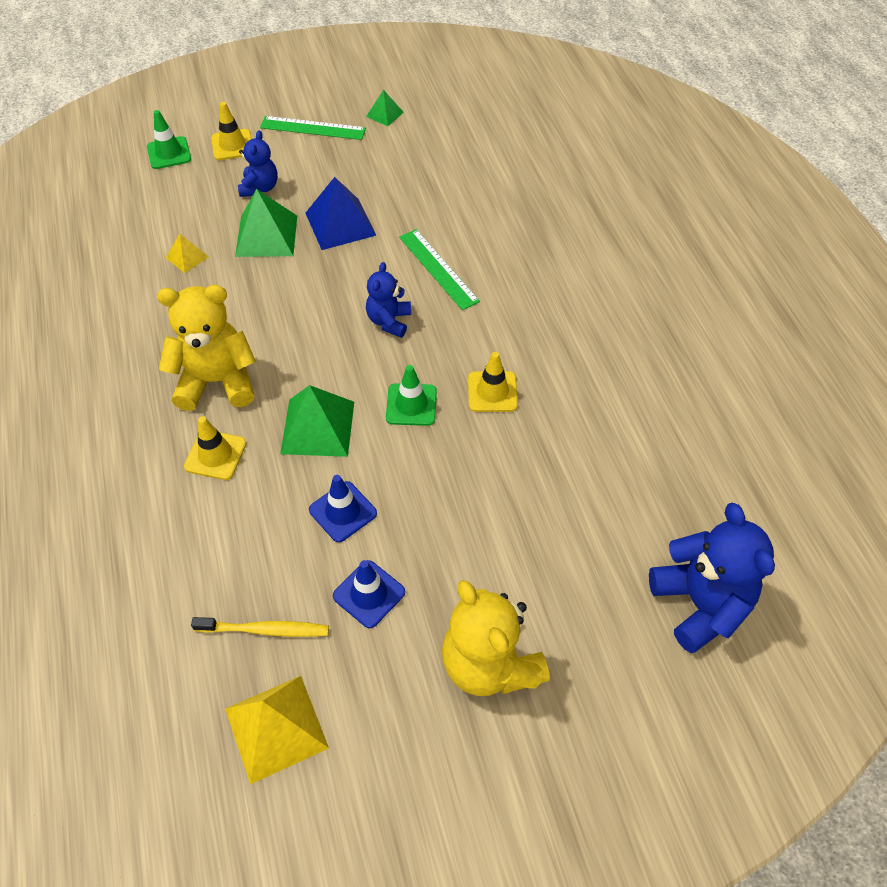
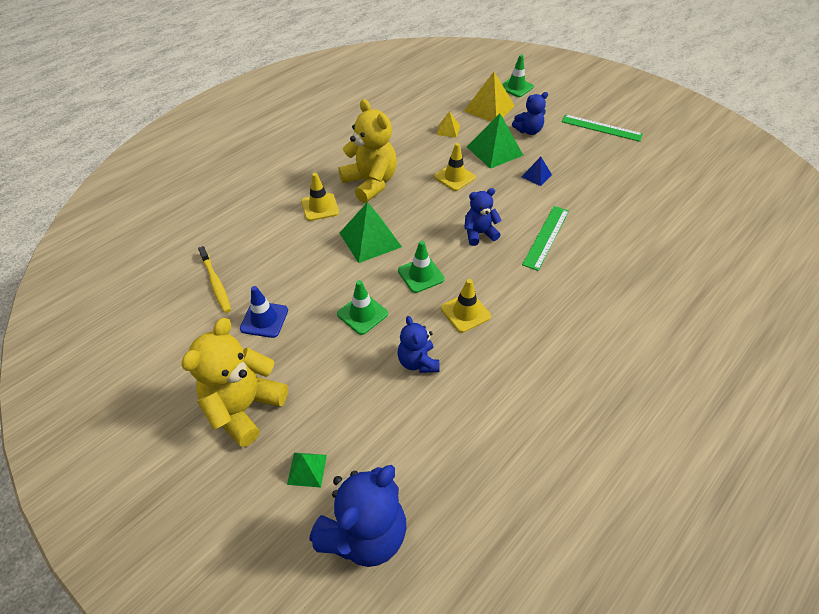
camera: 60 degrees right, 5 degrees down
yellow traffic cone [211,102,252,160] -> yellow traffic cone moved to [434,143,476,191]
yellow pyramid [225,676,329,784] -> yellow pyramid moved to [464,72,515,122]
green ruler [260,116,366,140] -> green ruler turned 45 degrees counterclockwise [562,114,643,142]
blue pyramid [306,177,377,250] -> blue pyramid [522,157,552,186], size x0.53
blue traffic cone [309,475,377,542] -> none
green pyramid [366,90,404,126] -> green pyramid moved to [287,452,327,488]
none -> green traffic cone [337,280,388,335]
none -> blue teddy bear [397,316,440,373]

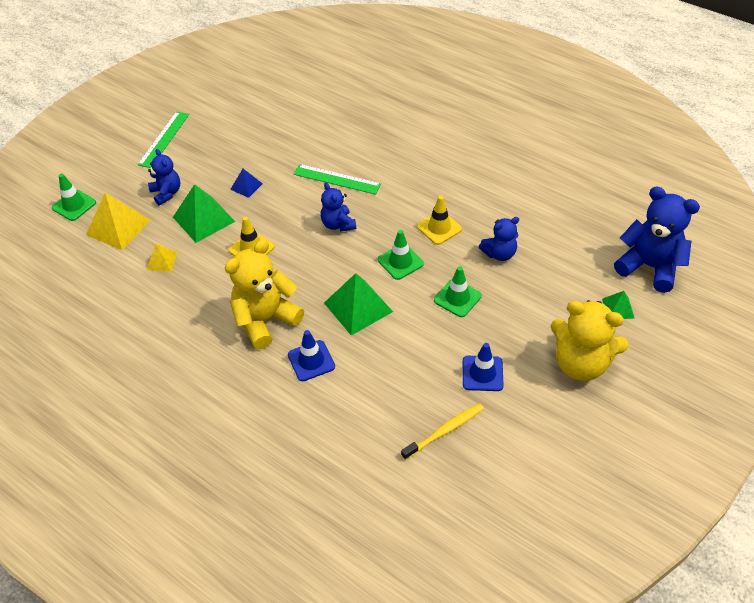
camera: 95 degrees left, 0 degrees up
yellow traffic cone [301,173,339,221] -> blue traffic cone [288,330,335,381]

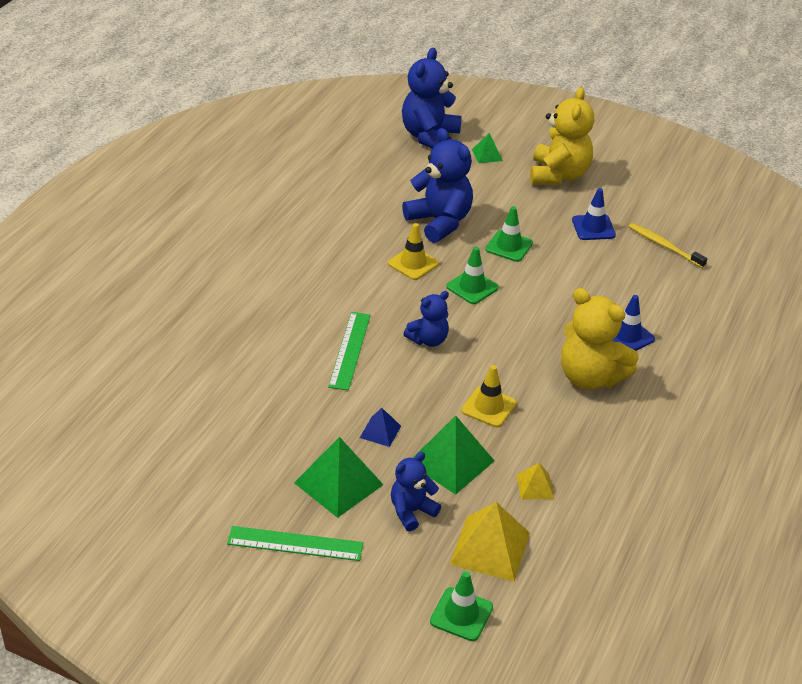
camera: 105 degrees left, 10 degrees down
green pyramid [324,273,393,336] -> green pyramid moved to [294,437,384,518]
blue teddy bear [479,217,519,261] -> blue teddy bear [402,128,473,243], size x1.73

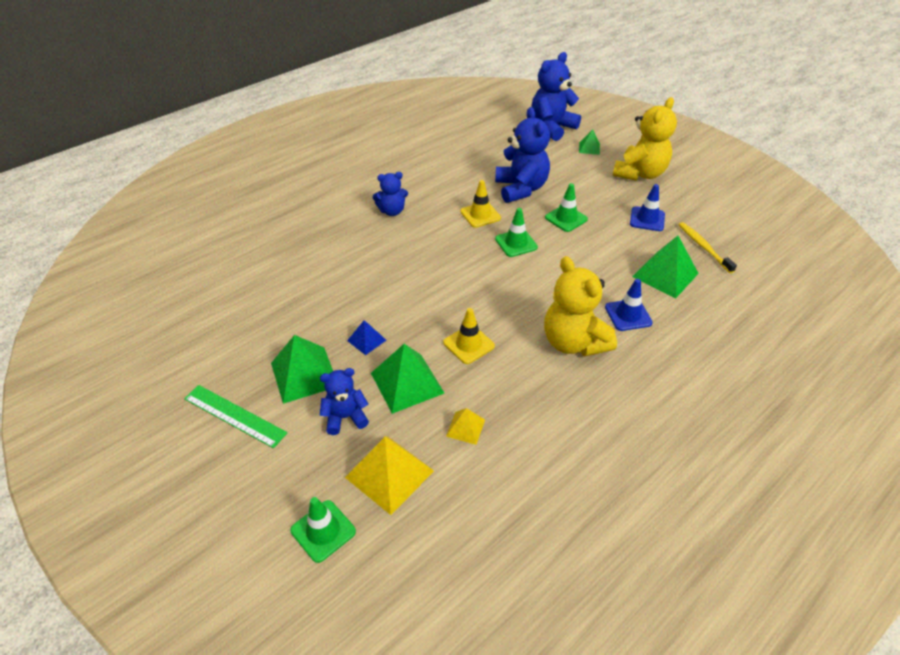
camera: 25 degrees right, 5 degrees up
green ruler [328,312,370,391] -> none
blue teddy bear [403,291,449,347] -> blue teddy bear moved to [372,172,408,216]
none -> green pyramid [632,236,699,298]

